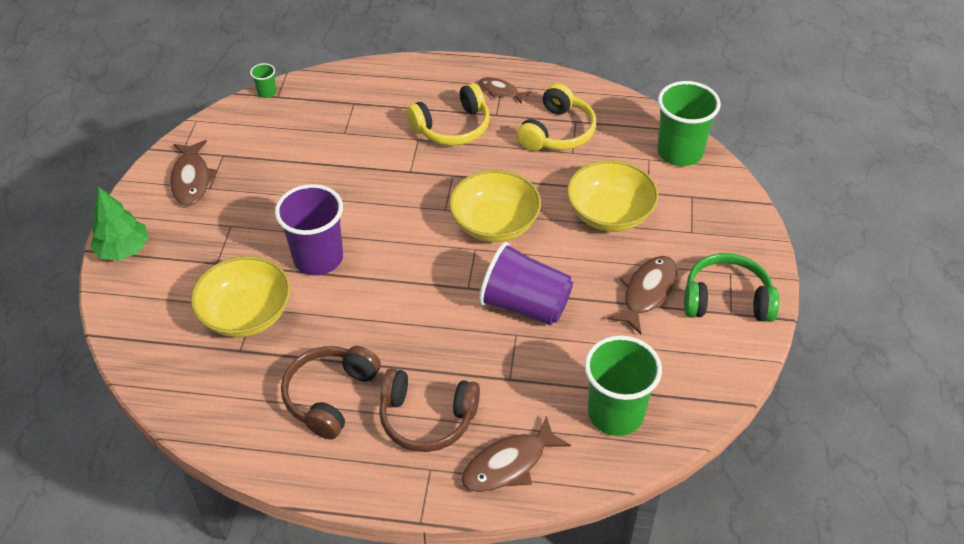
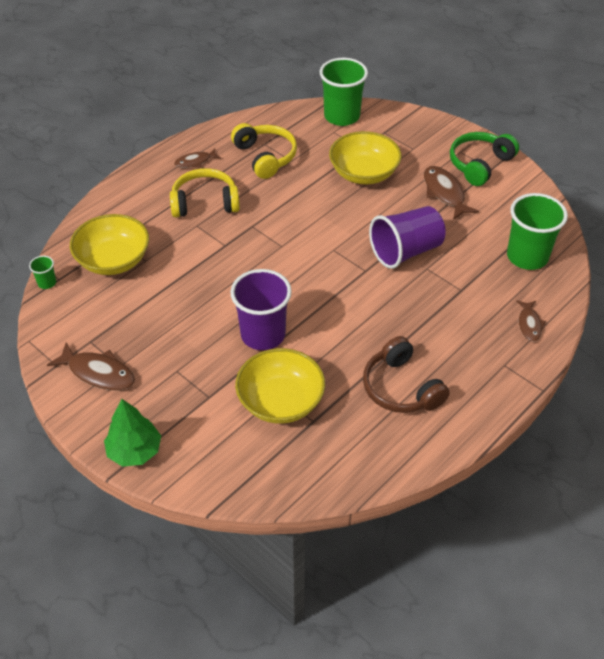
camera: 55 degrees left, 0 degrees up
brown headphones [379,368,480,452] -> none
yellow headphones [407,83,490,146] -> yellow headphones turned 105 degrees counterclockwise [170,168,240,218]
yellow bowl [449,170,541,242] -> yellow bowl moved to [70,214,149,275]
brown fish [461,416,571,492] -> brown fish [517,300,546,342], size x0.62

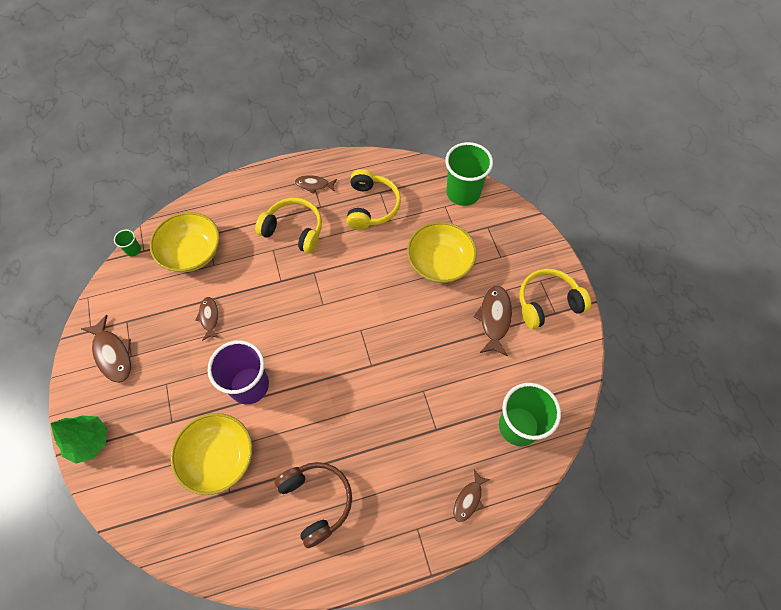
camera: 30 degrees right, 15 degrees up
brown headphones [363,336,450,413] -> brown headphones turned 150 degrees clockwise [274,462,352,548]
purple cup [369,206,446,269] -> none
green headphones [450,132,519,186] -> yellow headphones [519,269,591,329]
none -> brown fish [195,297,220,341]

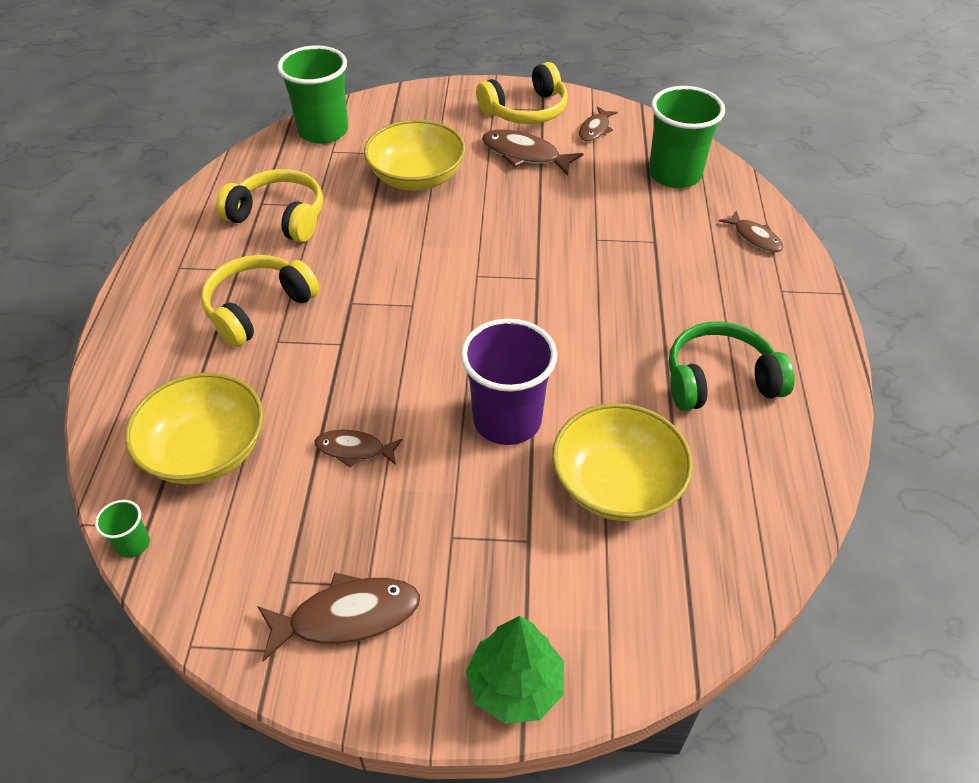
camera: 70 degrees left, 15 degrees down
brown headphones [274,462,352,548] -> green headphones [669,321,795,411]
brown fish [295,175,337,194] -> brown fish moved to [579,107,618,142]
yellow headphones [519,269,591,329] -> yellow headphones turned 120 degrees counterclockwise [476,62,568,124]

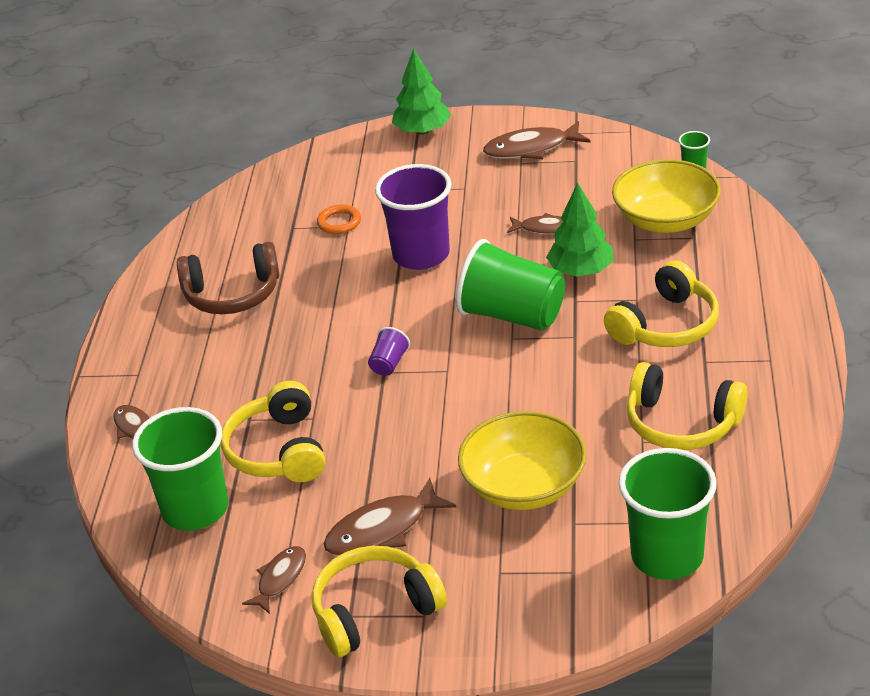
camera: 175 degrees left, 10 degrees down
brown fish [482,130,583,176] -> brown fish turned 120 degrees clockwise [323,478,456,556]
yellow bowl [552,403,693,521] -> orange ring [317,204,361,234]
green headphones [669,321,795,411] -> brown headphones [177,242,279,314]
none -> yellow headphones [221,381,325,482]
none -> purple cup [368,327,410,376]
none -> green cup [456,239,565,330]
none -> green tree [546,182,614,277]

